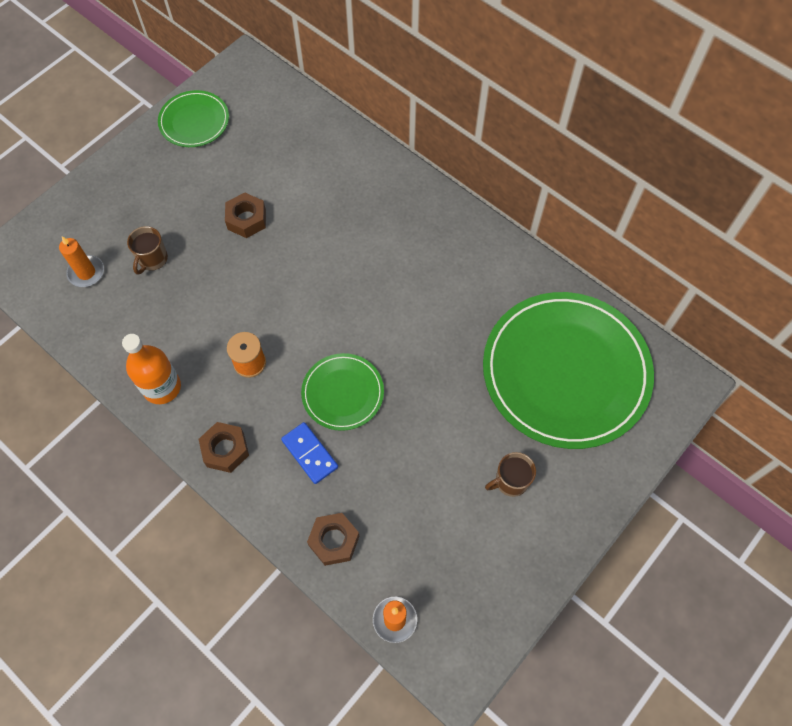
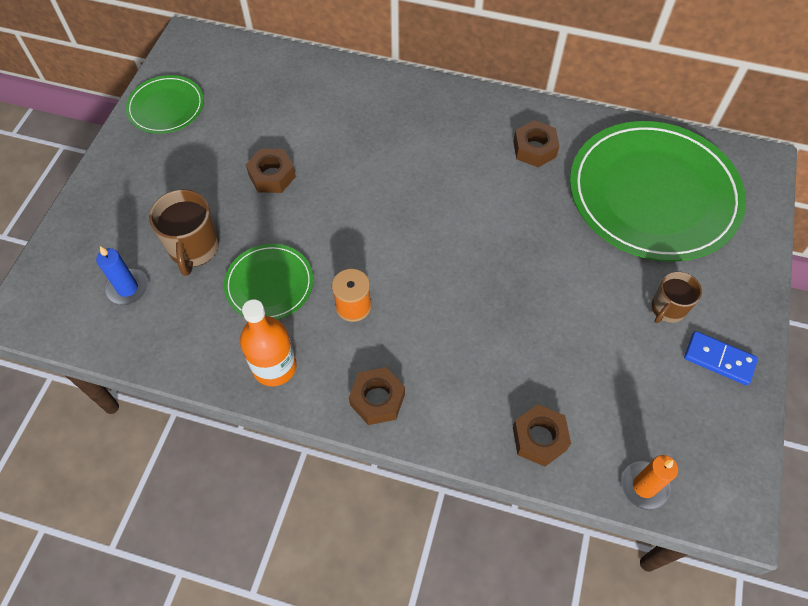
camera: 25 degrees left, 5 degrees down
orange candle [59,237,104,287] -> blue candle [96,246,148,305]
brown mug [127,226,168,275] -> brown mug [149,189,219,276], size x1.52
blue domino [281,422,338,484] -> blue domino moved to [684,331,758,385]
green plate [301,353,384,431] -> green plate moved to [224,244,313,320]
none -> brown nut [513,120,559,167]

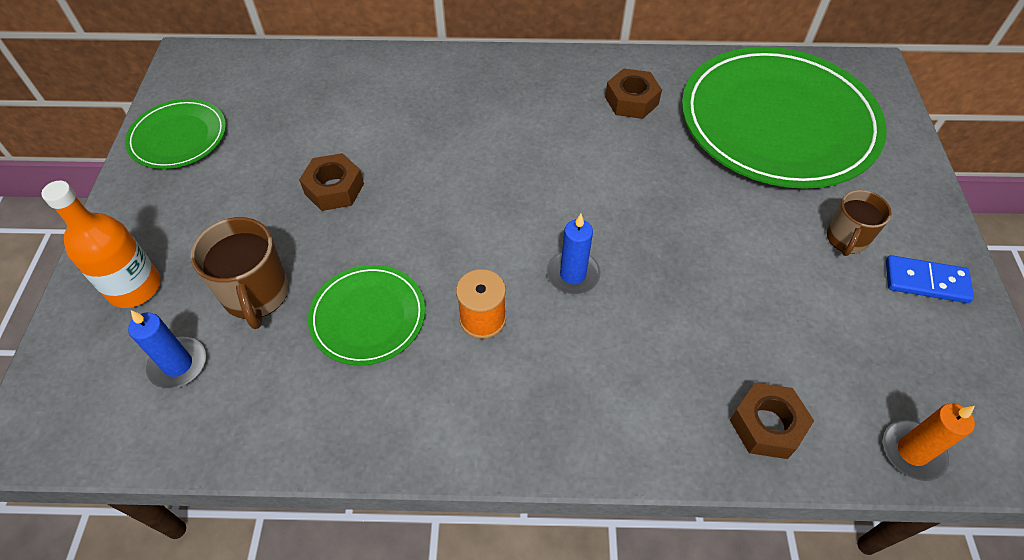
camera: 15 degrees left, 5 degrees down
orange bottle [240,299,297,387] -> orange bottle moved to [41,181,161,308]
brown nut [349,367,405,425] -> none
none -> blue candle [546,214,601,294]

